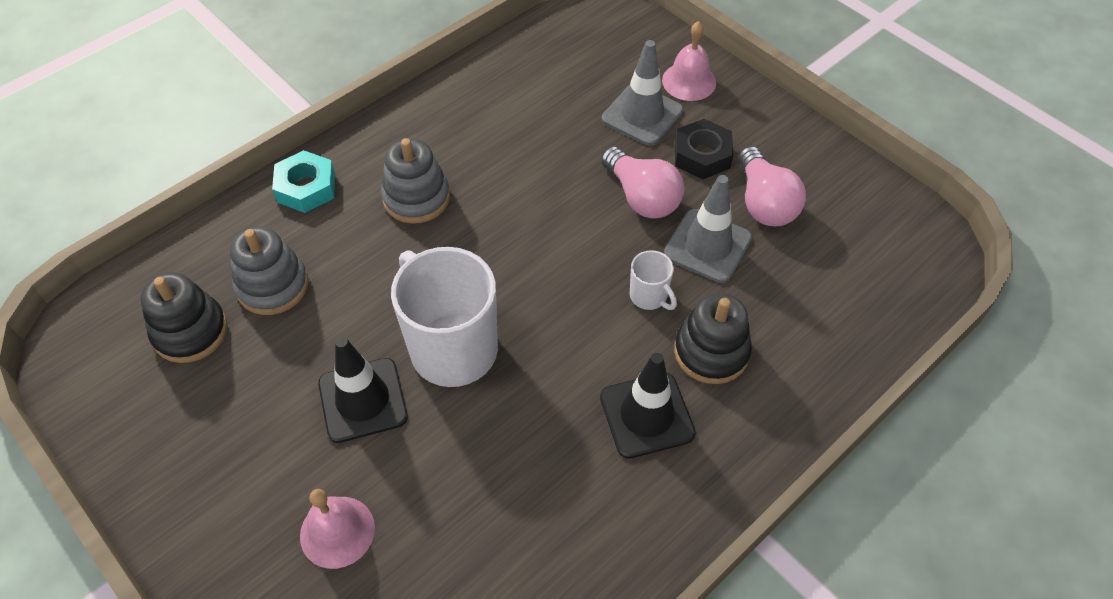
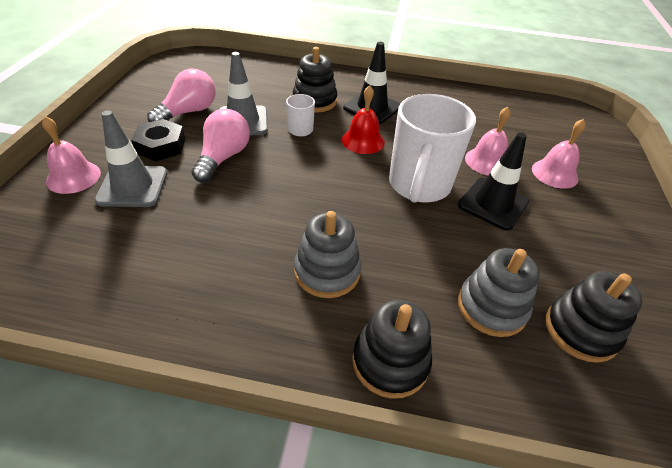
camera: 130 degrees left, 10 degrees down
turquoise nut [272,150,335,213] -> black stacking toy [352,300,432,399]
none -> red bell [342,85,385,154]
none -> pink bell [465,107,511,175]

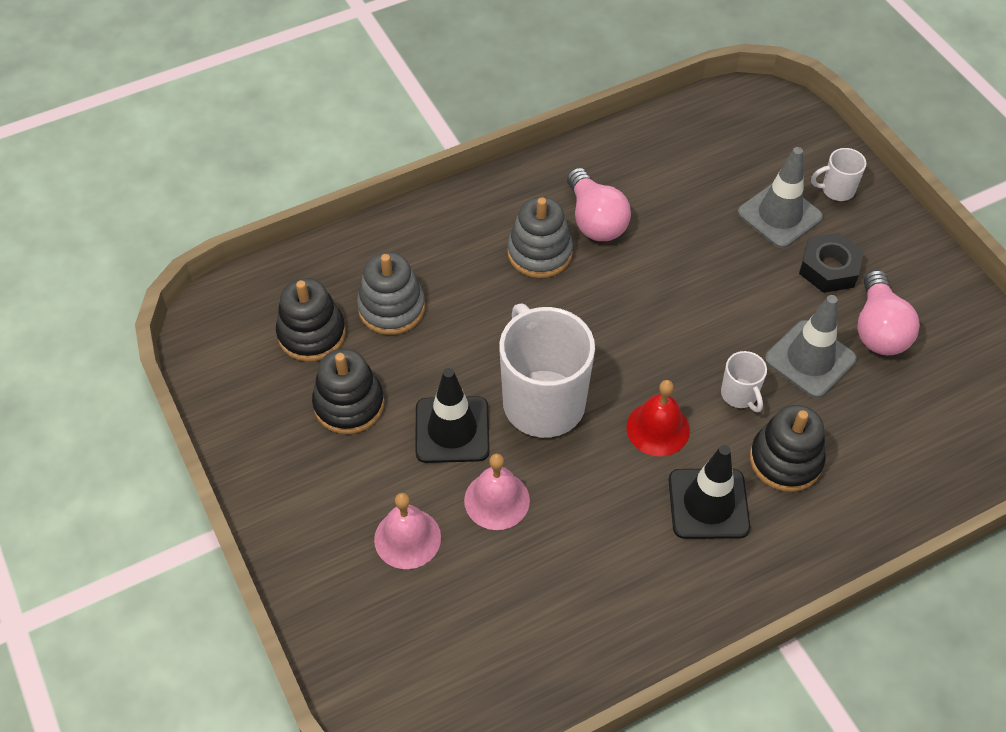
camera: 145 degrees right, 10 degrees up
pink bell [42,116,101,194] -> white mug [811,148,866,201]
pink light bulb [191,109,250,182] -> pink light bulb moved to [567,168,631,241]
black stacking toy [352,300,432,399] -> black stacking toy moved to [312,349,384,434]

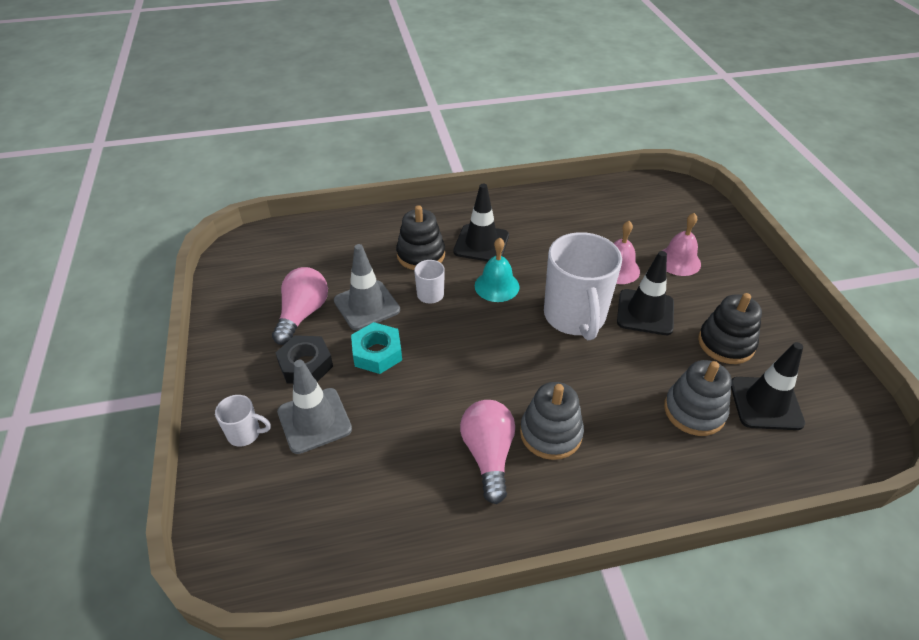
camera: 165 degrees left, 10 degrees down
black stacking toy [276,278,346,362] -> black traffic cone [731,342,805,430]
red bell [627,380,690,456] -> turquoise bell [475,238,520,302]
none -> turquoise nut [351,322,402,374]

